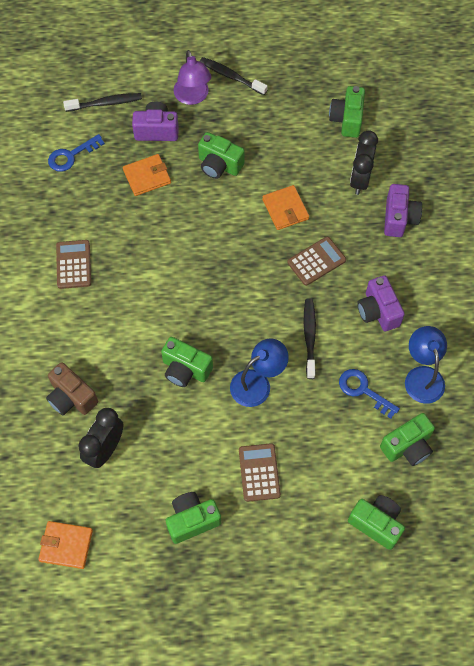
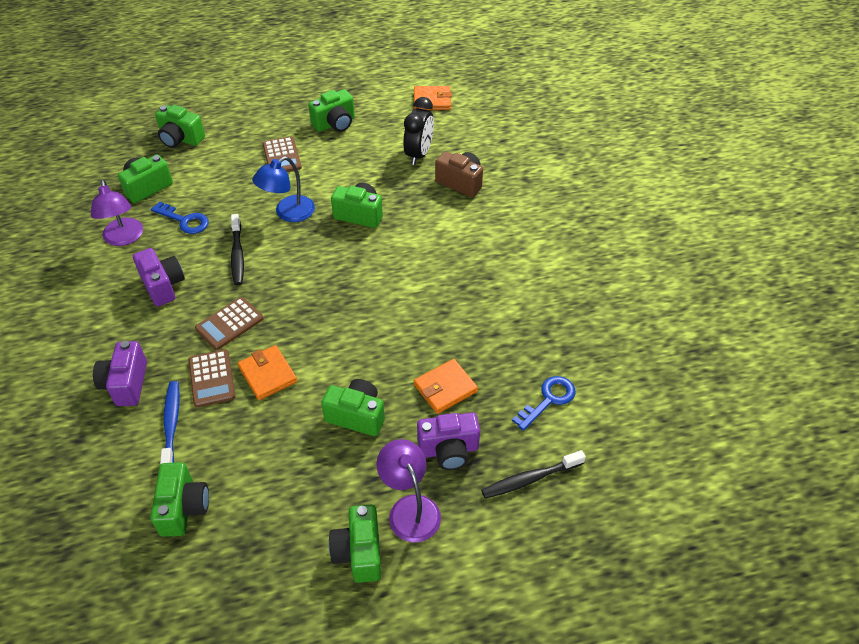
camera: 170 degrees right, 15 degrees down
brown calculator [56,240,91,289] -> brown calculator moved to [188,349,235,408]
black toothbrush [200,57,268,95] -> green camera [329,505,381,583]
black clock [350,130,378,195] -> blue toothbrush [160,381,180,465]
blue lamp [405,326,447,404] -> purple lamp [91,180,143,246]

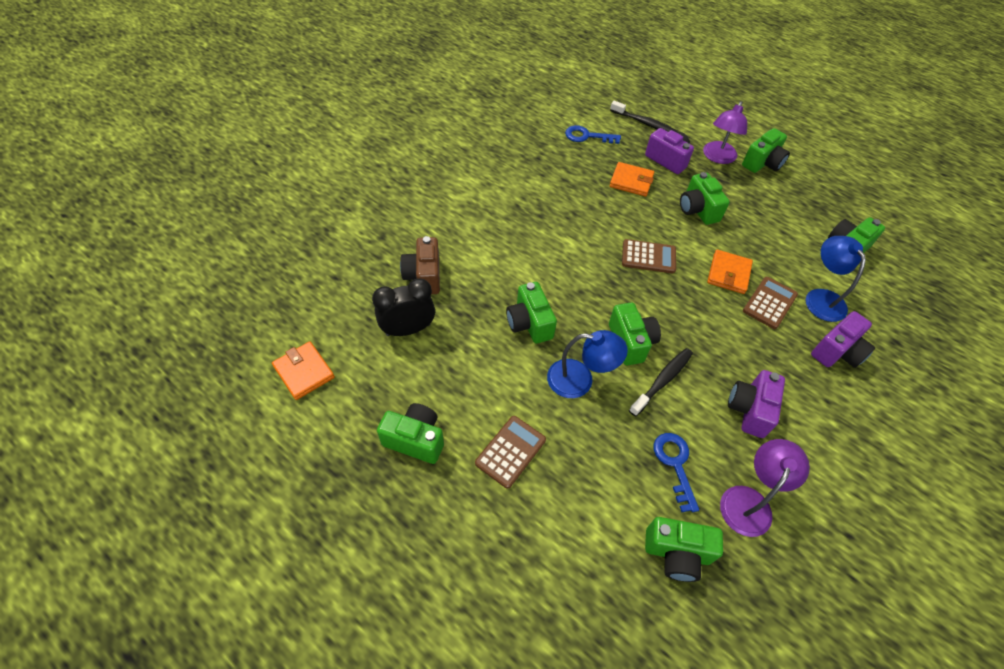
camera: 130 degrees left, 5 degrees up
green camera [155,105,205,148] -> green camera moved to [609,303,661,365]
blue toothbrush [160,381,180,465] -> blue lamp [806,236,866,322]
brown calculator [195,297,264,350] -> brown calculator moved to [622,239,676,274]

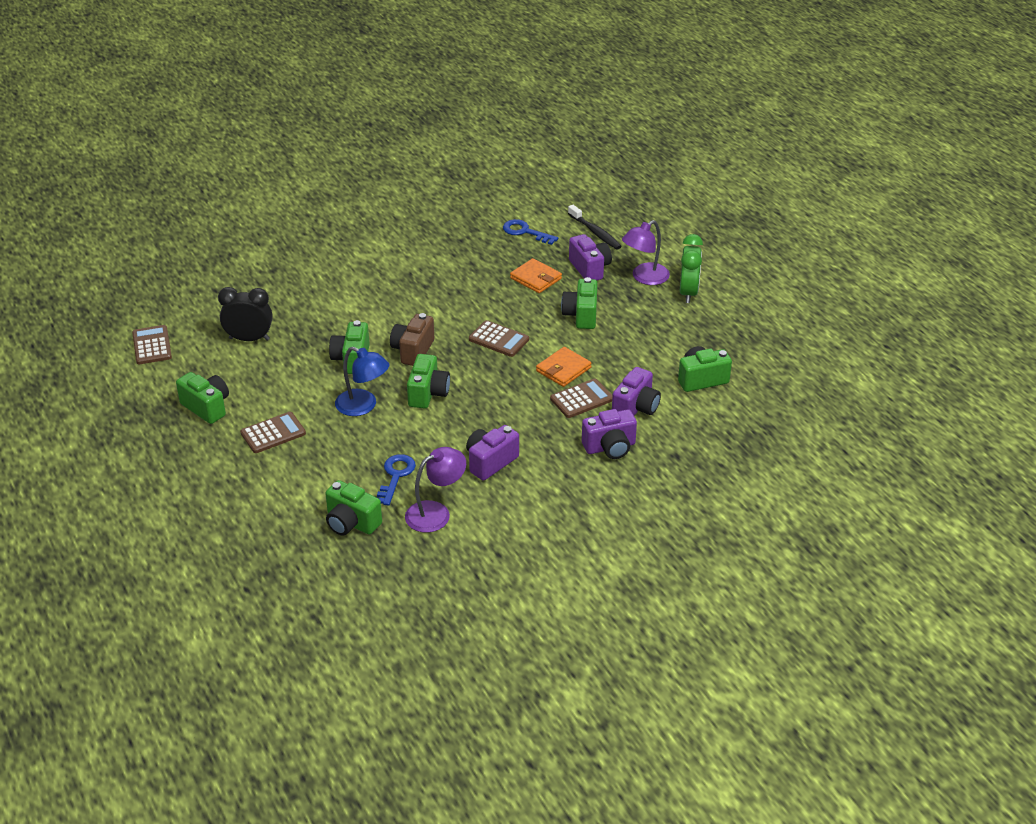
camera: 25 degrees right, 15 degrees down
orange wallet [272,341,335,400] -> brown calculator [132,325,172,364]
brown camera [400,236,440,294] -> brown camera moved to [390,313,434,366]
black toothbrush [629,348,693,417] -> none
green camera [742,128,790,173] -> green clock [680,234,703,303]
blue lamp [806,236,866,322] -> purple camera [612,367,661,416]

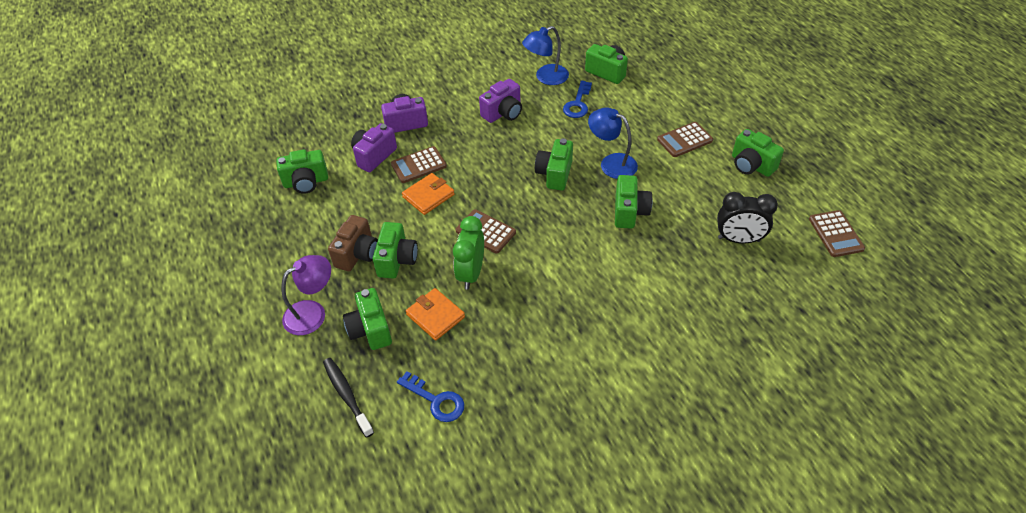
camera: 175 degrees left, 10 degrees up
brown camera [390,313,434,366] -> brown camera moved to [328,215,378,271]
purple lamp [405,447,466,533] -> blue lamp [522,26,569,85]
purple camera [569,234,612,280] -> green camera [343,288,392,350]
green clock [680,234,703,303] -> green clock moved to [453,216,484,290]

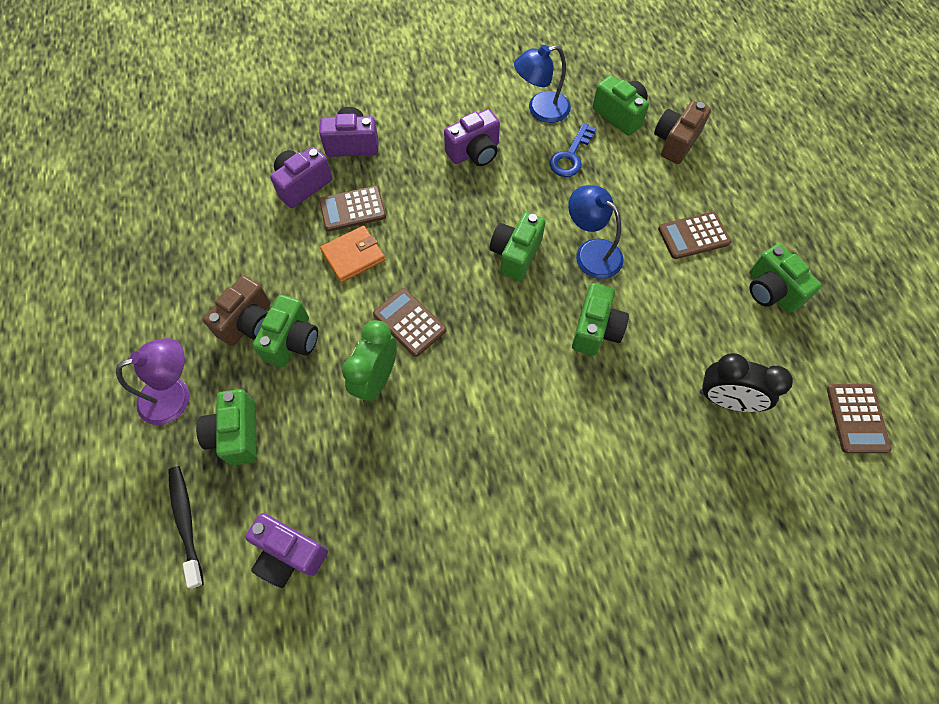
camera: 10 degrees right, 15 degrees up
green camera [276,149,328,194] -> none
blue key [397,371,464,422] -> purple camera [245,513,328,588]
orange wallet [406,288,465,341] -> none
none -> brown camera [654,101,711,164]

